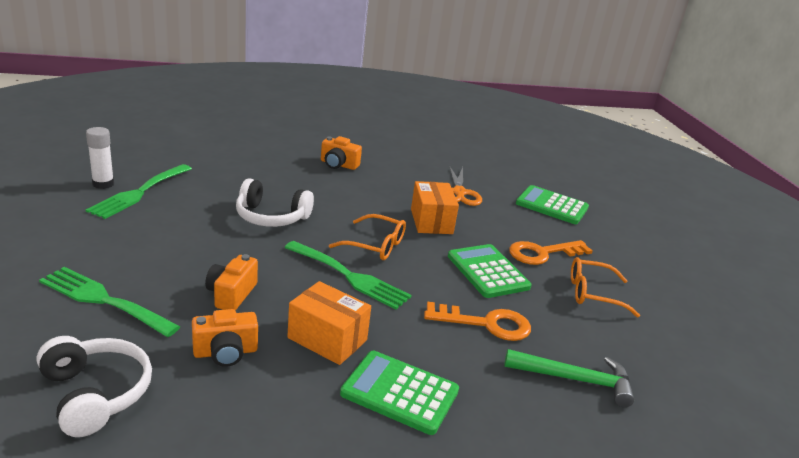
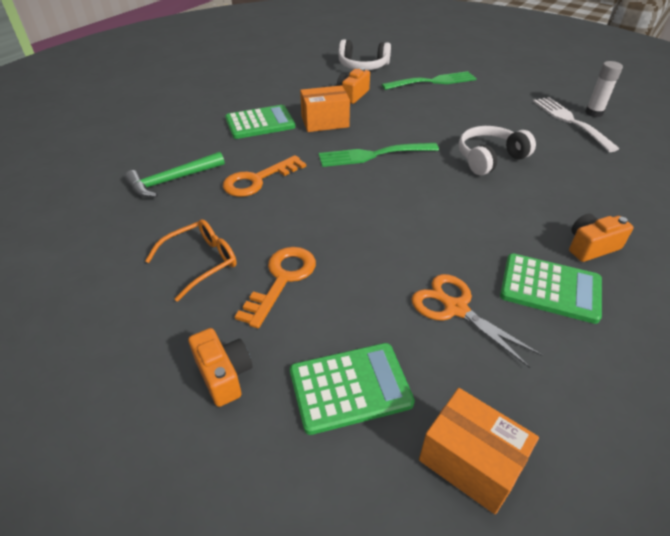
camera: 140 degrees right, 15 degrees up
green fork [86,164,192,219] -> white fork [533,97,620,152]
orange camera [205,254,258,311] -> orange camera moved to [188,328,253,407]
orange glasses [329,214,406,260] -> none
orange box [411,181,459,234] -> orange box moved to [419,388,539,514]
green calculator [448,244,532,298] -> green calculator moved to [500,254,602,324]

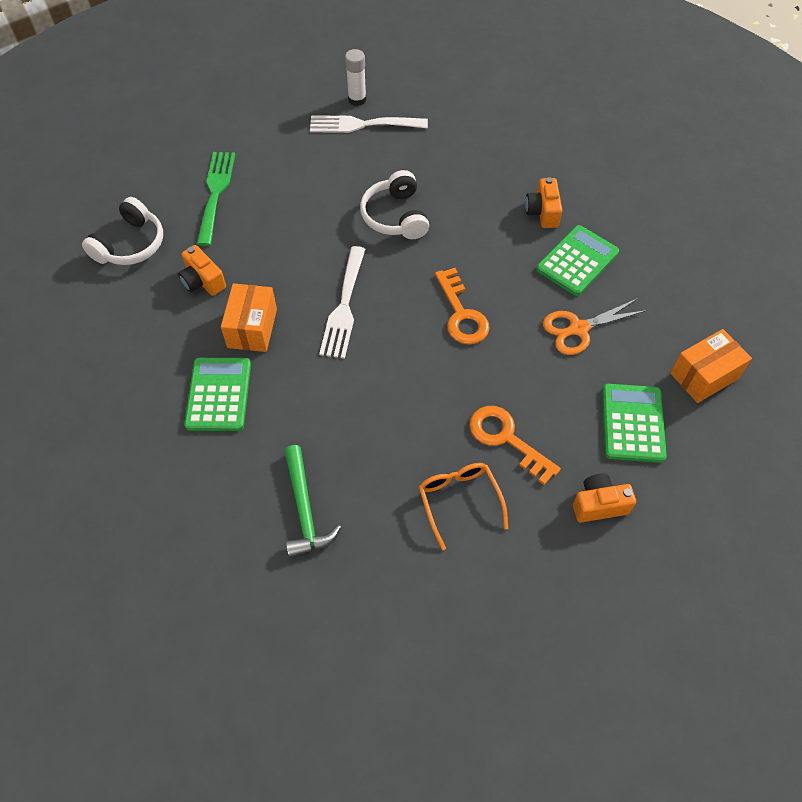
camera: 70 degrees left, 15 degrees up
orange key [223,155,306,197] -> orange key moved to [435,268,490,345]
green fork [319,143,439,167] -> white fork [319,246,365,359]

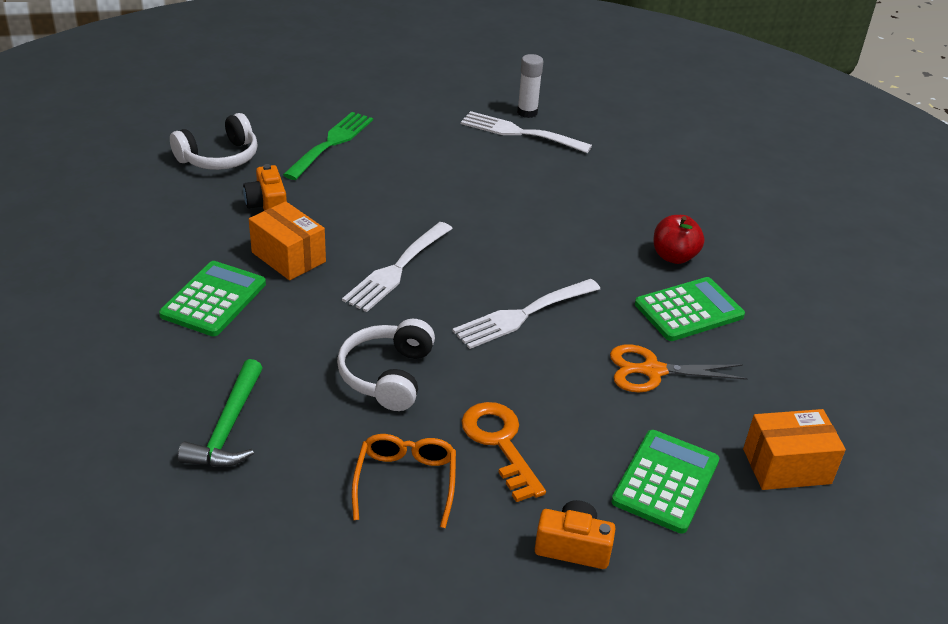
camera: 20 degrees right, 20 degrees down
orange box [221,283,277,352] -> orange box turned 75 degrees counterclockwise [249,201,326,280]
white headphones [360,170,429,239] -> white headphones moved to [337,319,435,411]
orange key [435,268,490,345] -> white fork [452,279,600,349]
orange camera [525,177,563,228] -> red apple [653,215,705,264]

